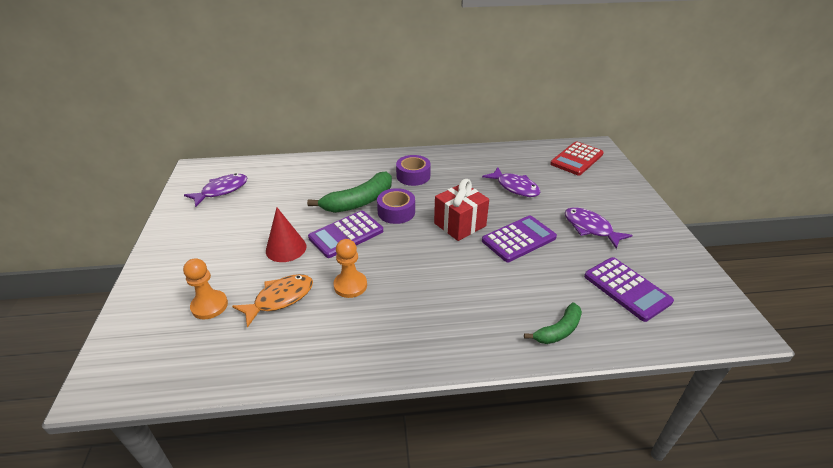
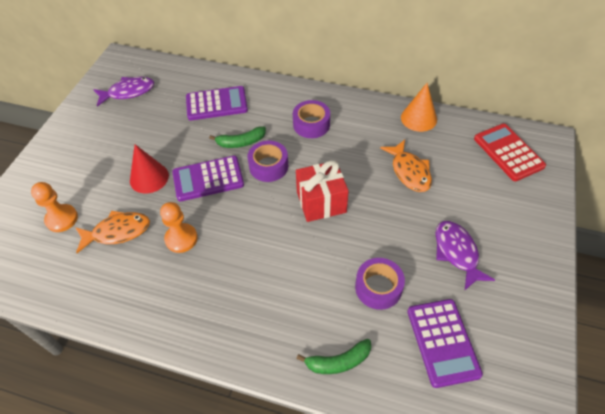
camera: 25 degrees right, 15 degrees up
green banana [307,172,392,213] -> green banana [209,126,266,148], size x0.59
purple fish [482,167,541,197] -> orange fish [380,140,432,192]
purple calculator [482,215,557,262] -> purple calculator moved to [186,86,248,120]
red calculator [550,141,604,175] -> red calculator turned 90 degrees clockwise [474,124,546,181]
none -> purple tape [355,258,405,310]
none -> orange cone [401,83,437,132]

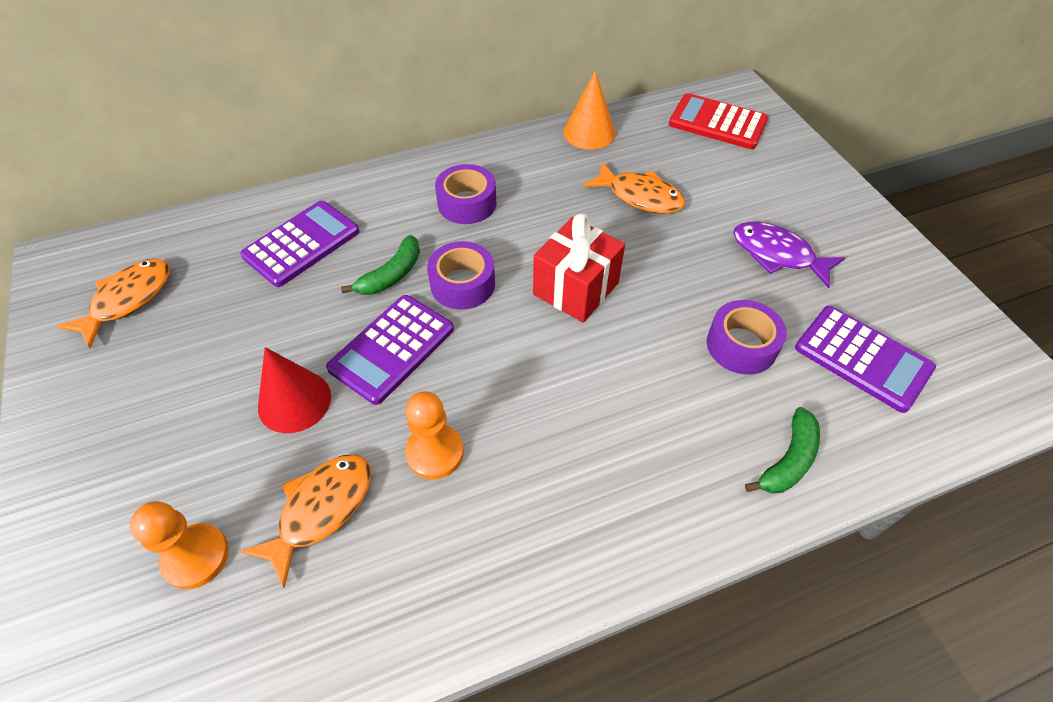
camera: 40 degrees left, 0 degrees up
purple fish [93,76,154,107] -> orange fish [56,258,170,349]

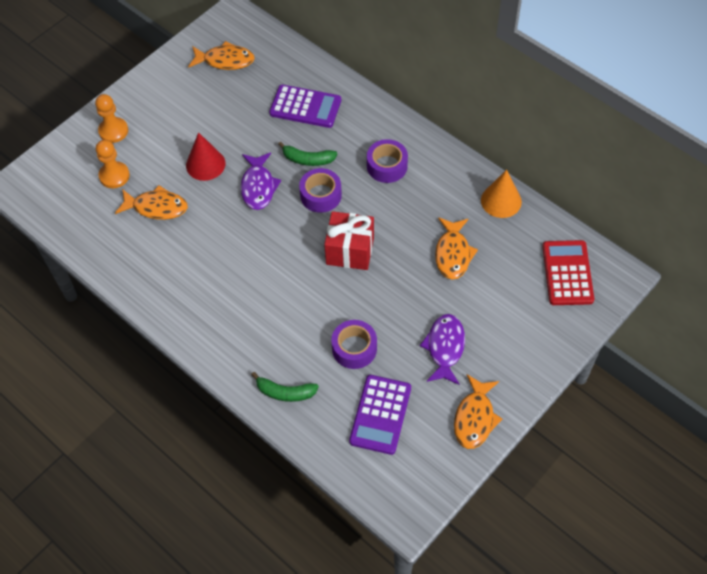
camera: 65 degrees right, 5 degrees up
purple calculator [326,295,454,405] -> purple fish [241,152,281,210]
orange pawn [405,391,464,479] -> orange pawn moved to [95,94,128,143]
none -> orange fish [454,374,502,449]

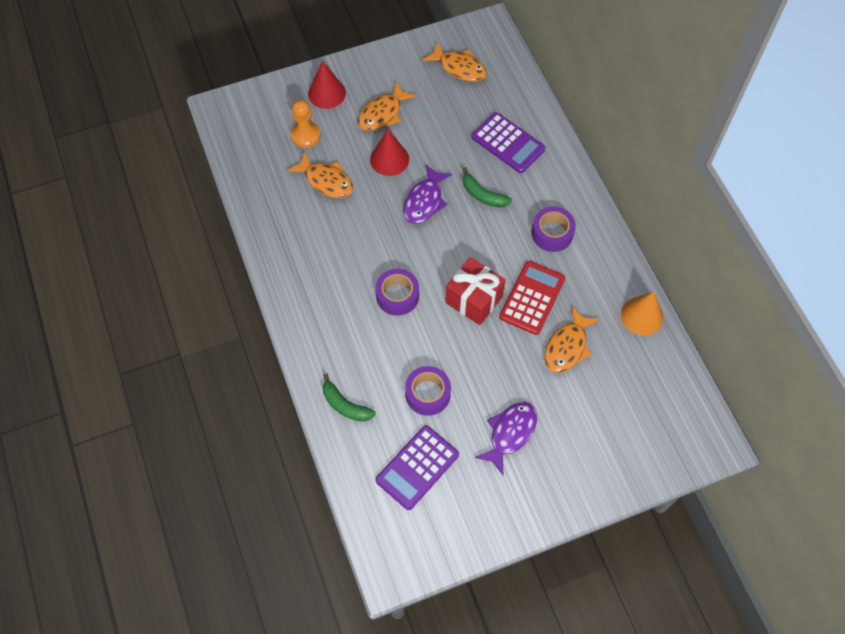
camera: 25 degrees right, 5 degrees up
orange pawn [95,94,128,143] -> red cone [308,61,346,109]
purple tape [299,168,342,213] -> purple tape moved to [375,269,419,316]
orange fish [454,374,502,449] -> orange fish moved to [358,82,417,131]
red calculator [542,240,594,305] -> red calculator moved to [499,261,565,335]

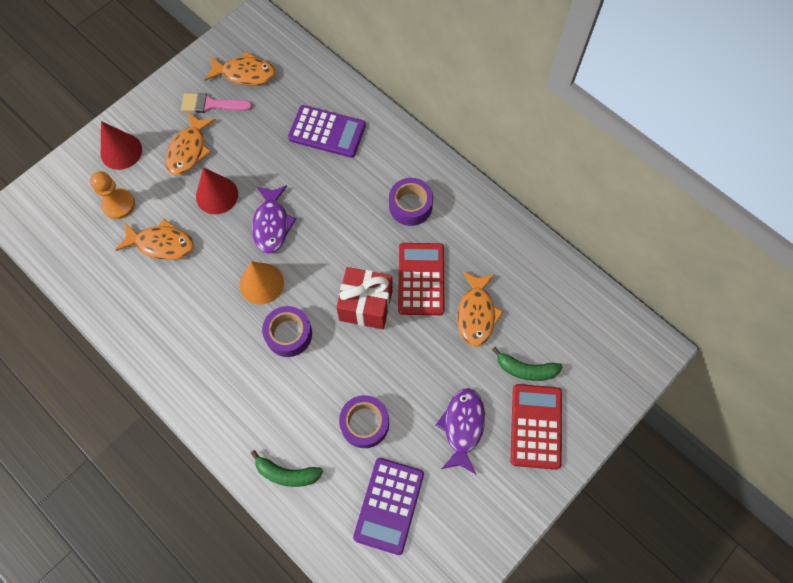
camera: 25 degrees left, 5 degrees up
green banana [463,167,512,208] -> green banana moved to [492,347,563,381]
orange cone [621,291,663,335] -> orange cone moved to [240,261,284,305]
none -> pink brush [181,93,253,113]
none -> red calculator [510,384,562,470]

